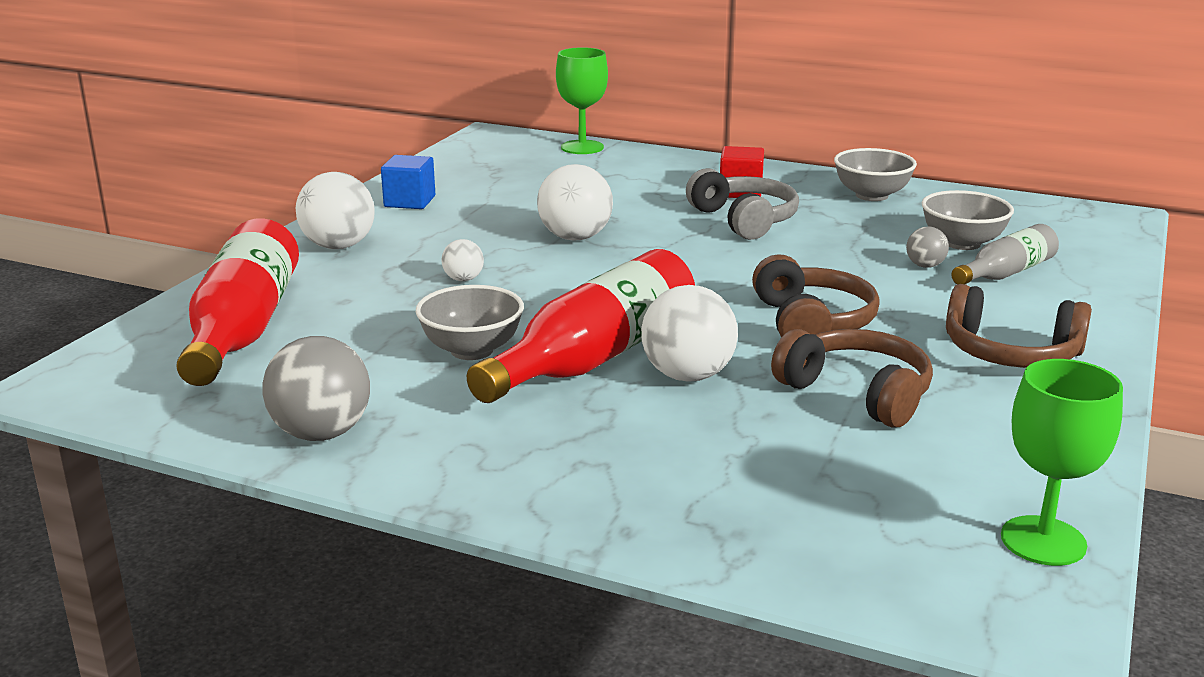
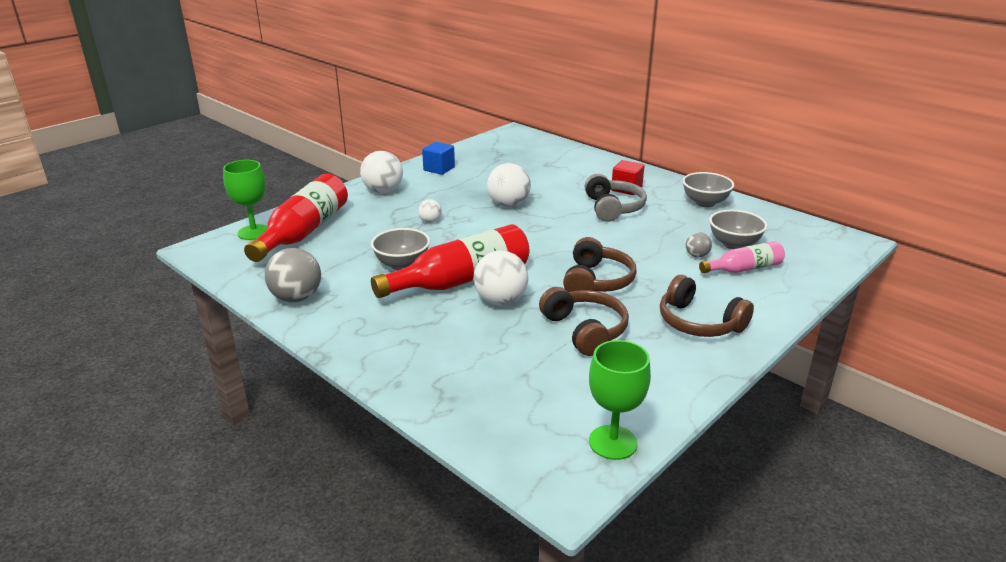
camera: 20 degrees right, 5 degrees up
green goblet [556,47,608,154] -> green goblet moved to [223,160,267,240]
grey bottle [951,224,1059,284] -> pink bottle [699,241,785,273]

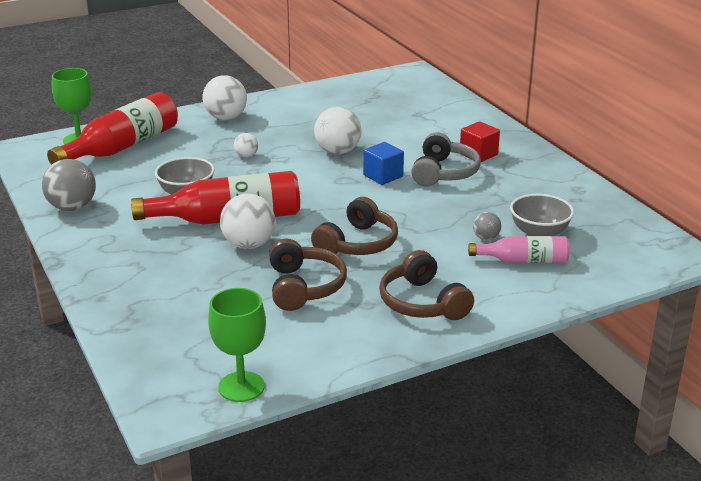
camera: 20 degrees right, 0 degrees up
blue cube [422,142,455,175] -> blue cube moved to [363,142,404,185]
grey bowl [682,172,734,207] -> none

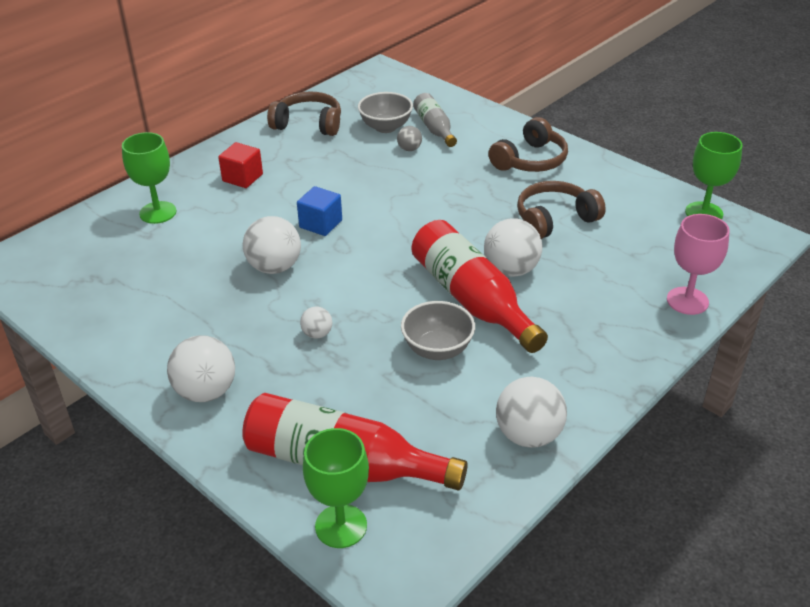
camera: 110 degrees left, 10 degrees up
grey ball [42,159,96,211] -> white ball [496,377,567,448]
brown headphones [311,197,398,255] -> brown headphones moved to [267,92,341,136]
grey headphones [411,132,481,187] -> none
pink bottle [468,236,570,263] -> grey bottle [413,93,457,147]
none -> green goblet [122,132,177,224]
none -> pink goblet [667,214,730,315]

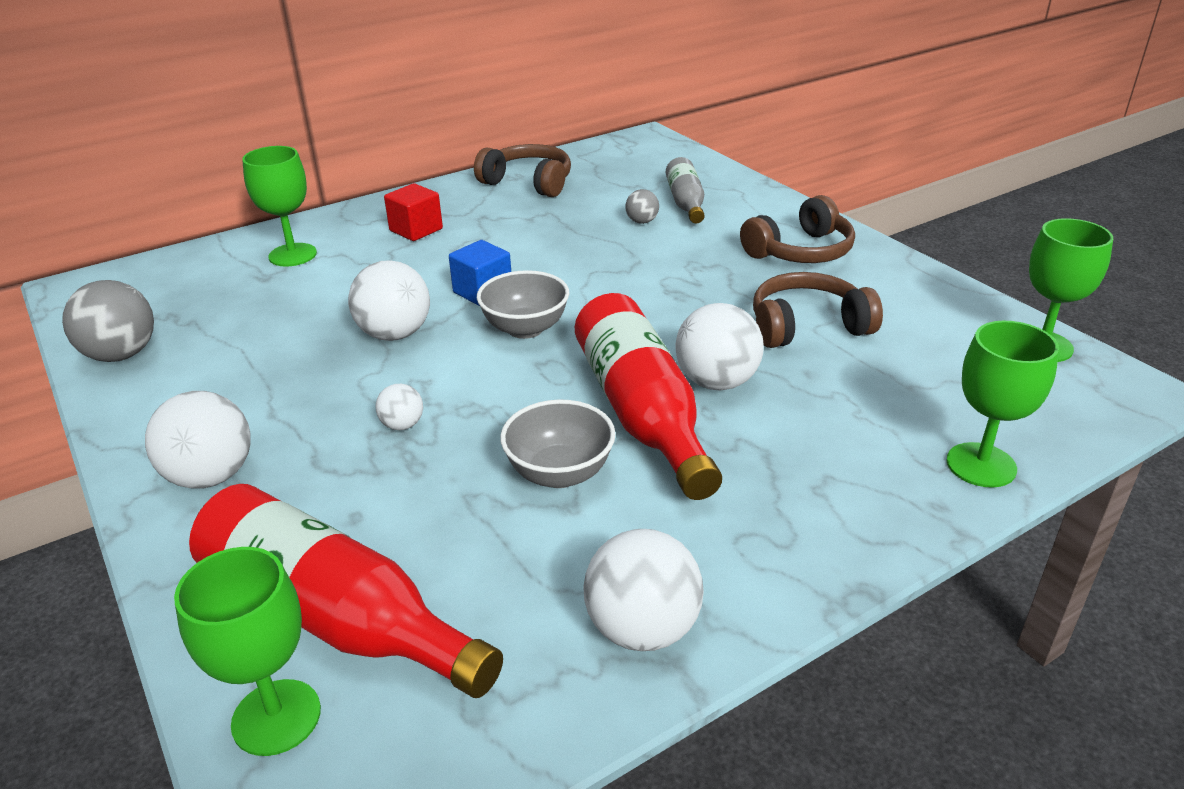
camera: 15 degrees right, 5 degrees down
grey bowl [358,92,413,133] -> grey bowl moved to [477,270,569,339]
pink goblet [667,214,730,315] -> green goblet [947,321,1059,488]
none -> grey ball [62,280,154,362]

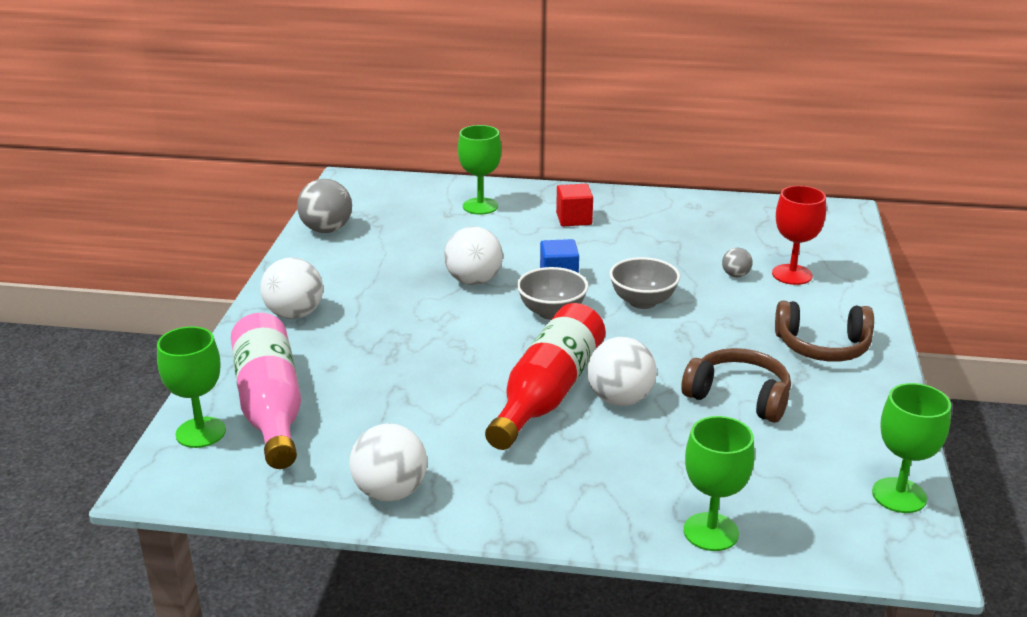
camera: 40 degrees right, 5 degrees down
red bottle [189,484,503,698] -> pink bottle [231,313,301,469]
white ball [376,384,423,430] -> none
brown headphones [474,144,571,197] -> none
grey bowl [500,399,616,488] -> grey bowl moved to [609,257,680,309]
grey bottle [666,157,705,223] -> red goblet [772,186,826,285]

